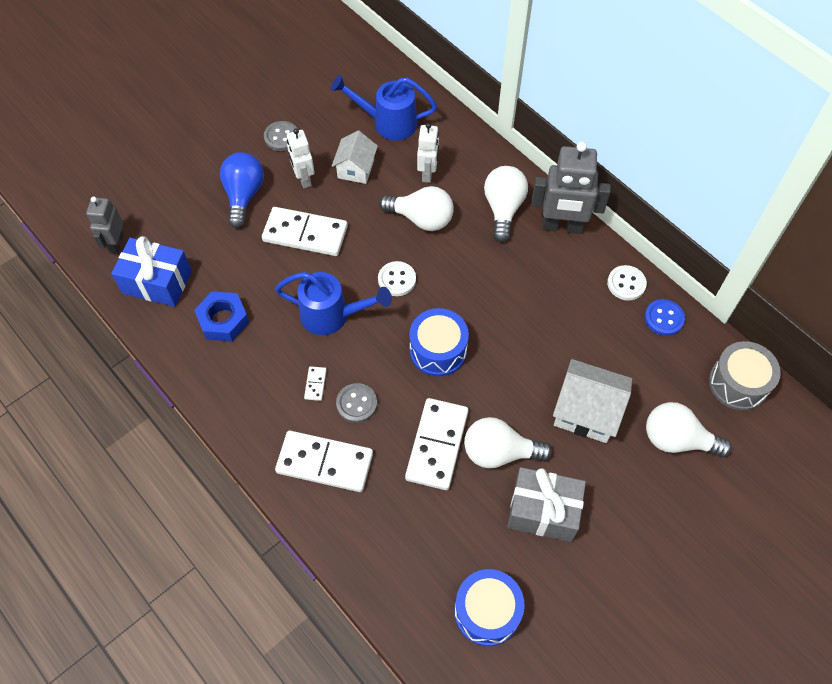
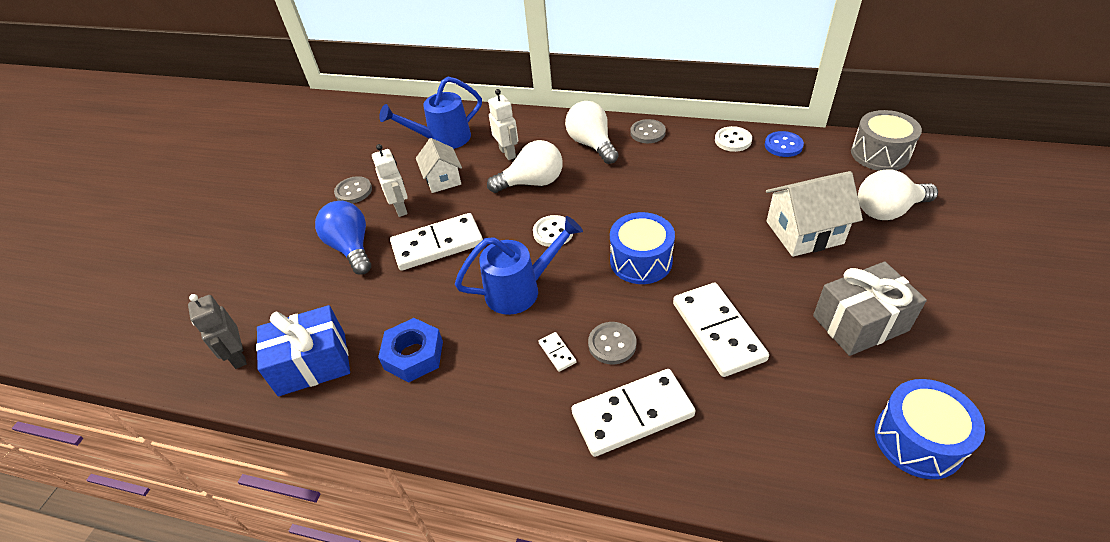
camera: 30 degrees left, 15 degrees down
white robot [287,128,315,188] -> white robot turned 150 degrees counterclockwise [372,144,408,217]
white light bulb [464,417,552,468] -> none
grey robot [531,141,611,234] -> grey button [630,119,666,143]

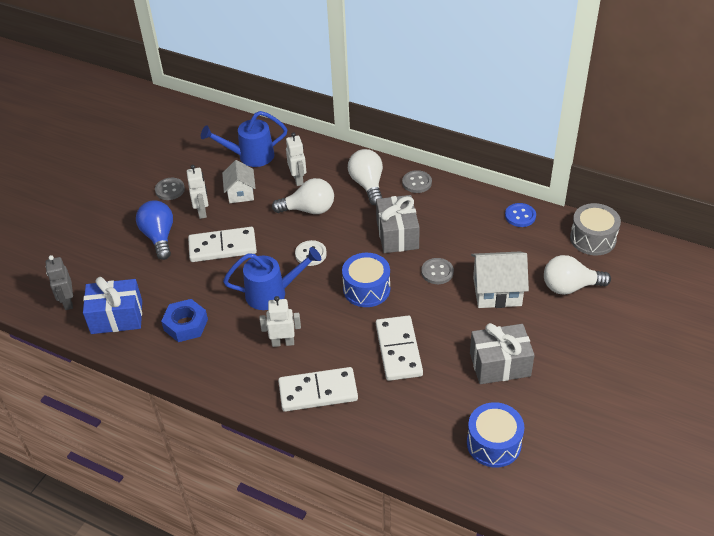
camera: 10 degrees right, 0 degrees up
white domino [538,332,576,372] -> white robot [260,296,301,347]
grey button [588,322,636,365] -> grey button moved to [421,258,454,284]
white button [715,126,752,152] -> none
none -> grey gift [376,195,420,253]

